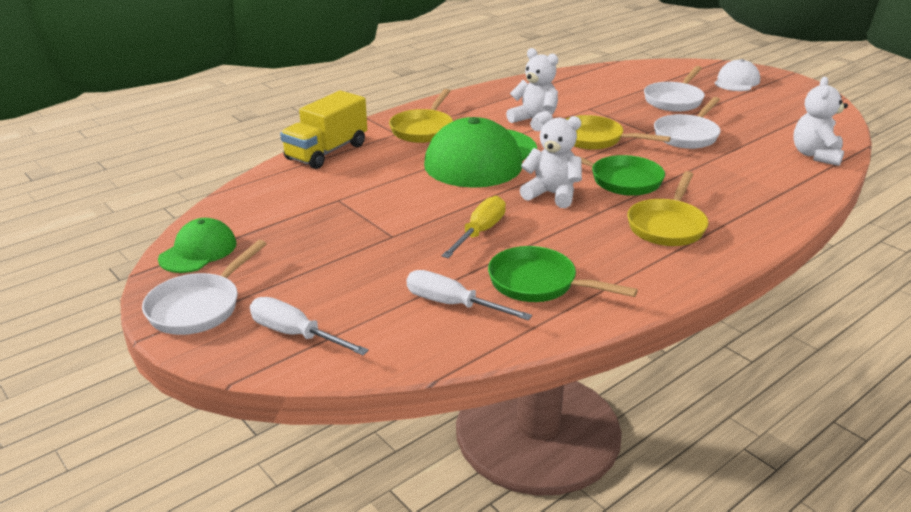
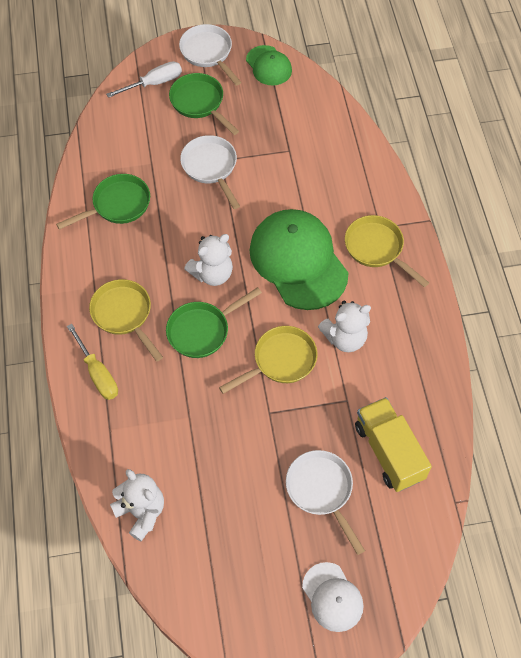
camera: 120 degrees right, 30 degrees up
yellow truck [280,91,367,169] -> yellow truck moved to [355,397,432,492]
white screwdriver [407,270,532,320] -> none
yellow screwdriver [441,196,506,258] -> yellow screwdriver moved to [67,324,118,400]
white pan [654,97,721,149] -> white pan moved to [180,135,240,209]
none -> green pan [169,73,239,135]

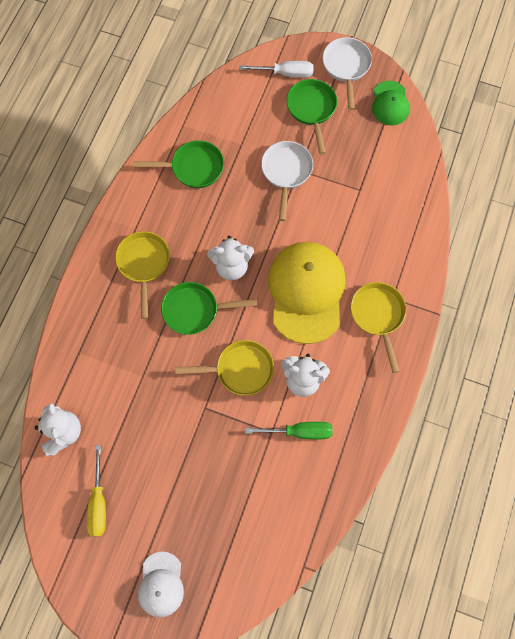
camera: 30 degrees right, 10 degrees up
yellow screwdriver [67,324,118,400] -> yellow screwdriver moved to [87,445,106,536]
green cap [249,209,349,310] -> yellow cap [268,242,346,344]
white pan [286,450,365,555] -> none
yellow truck [355,397,432,492] -> none
none -> green screwdriver [245,422,332,439]

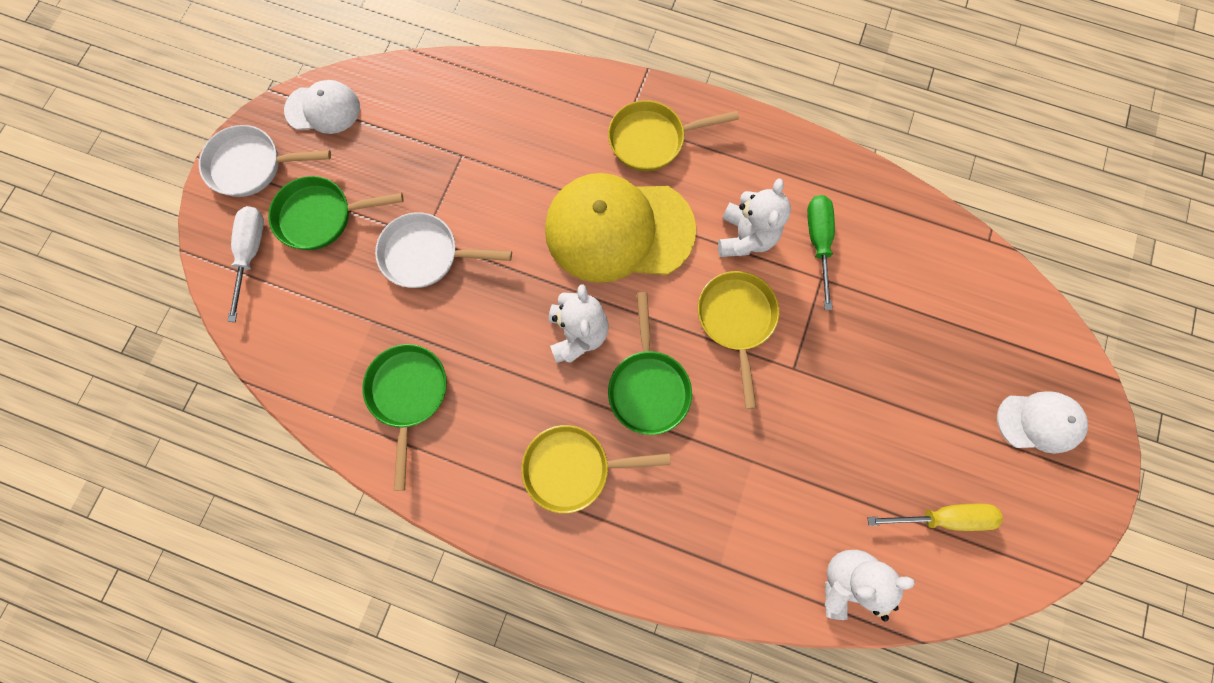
camera: 90 degrees left, 5 degrees up
green cap [372,81,410,125] -> white cap [284,80,360,134]

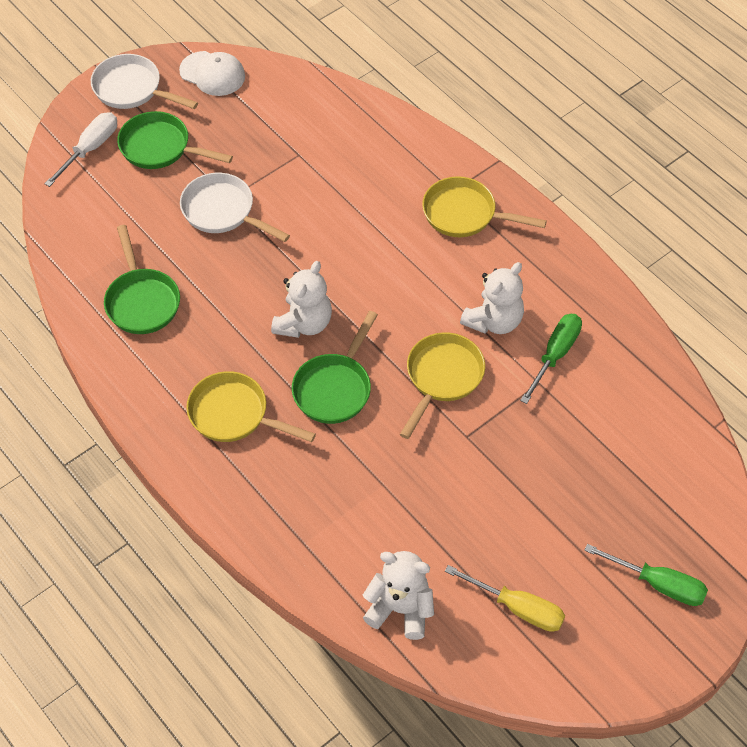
camera: 30 degrees right, 20 degrees down
green pan [362,344,447,491] -> green pan turned 135 degrees clockwise [104,225,180,334]
yellow cap [545,173,696,283] -> none
white cap [997,391,1088,454] -> green screwdriver [584,544,708,606]

